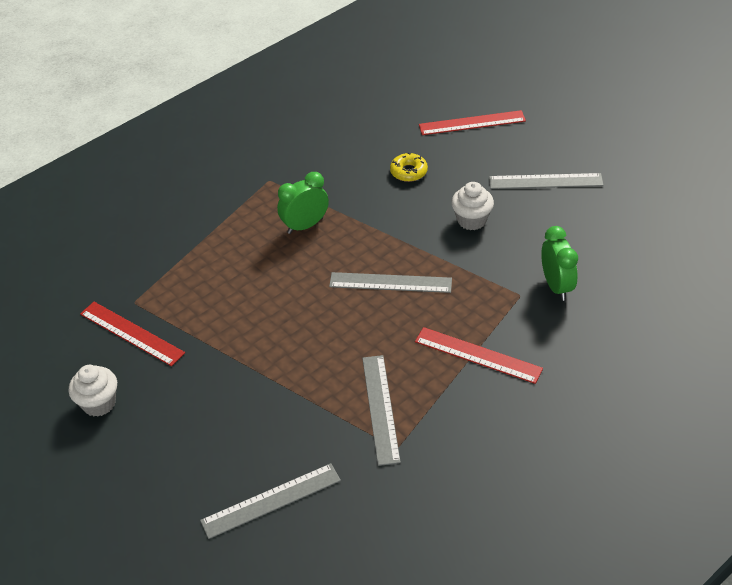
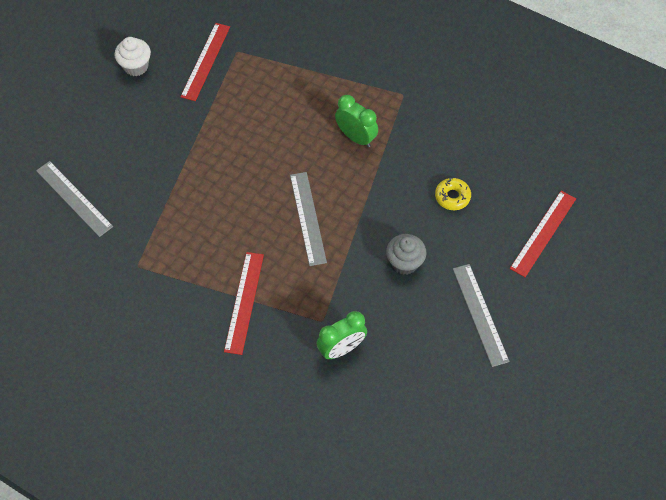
camera: 70 degrees right, 15 degrees up
grey ruler [362,355,401,466] -> none
red ruler [419,110,526,135] -> red ruler turned 60 degrees clockwise [510,191,576,277]
white cupcake [451,182,494,230] -> grey cupcake [386,234,426,275]

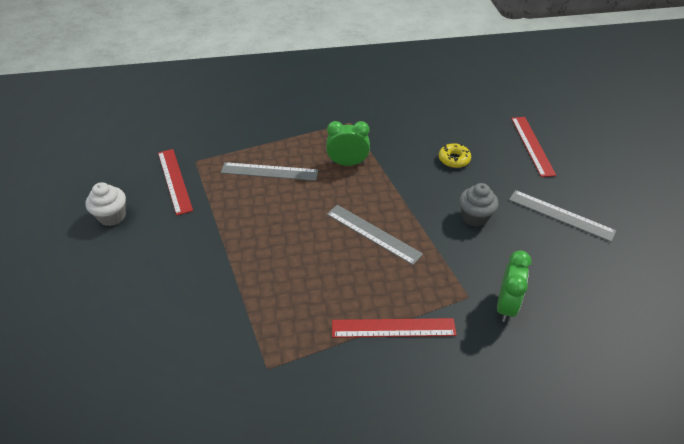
camera: 40 degrees left, 15 degrees down
grey ruler [36,161,113,237] -> grey ruler moved to [221,162,318,181]
red ruler [224,252,264,355] -> red ruler turned 60 degrees counterclockwise [332,318,457,338]

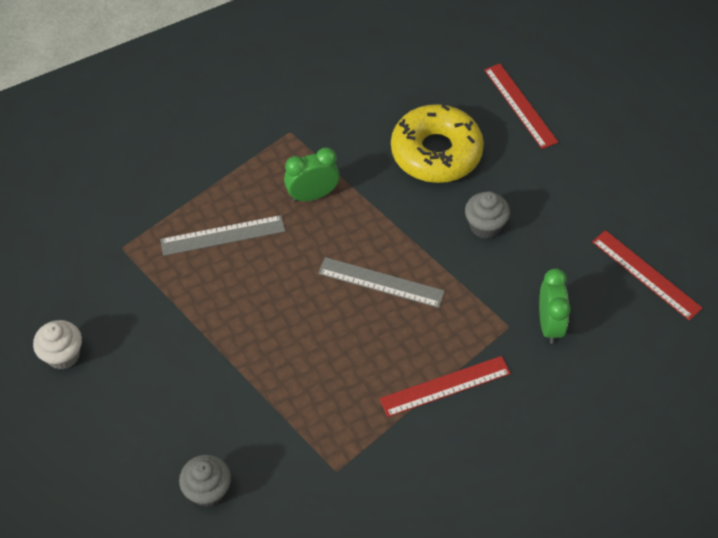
camera: 20 degrees left, 10 degrees up
red ruler [158,149,193,216] -> red ruler moved to [592,230,702,320]
yellow donut [439,143,471,168] -> yellow donut [391,104,484,183], size x2.28
grey ruler [509,190,616,242] -> none
none -> grey cupcake [179,455,231,507]

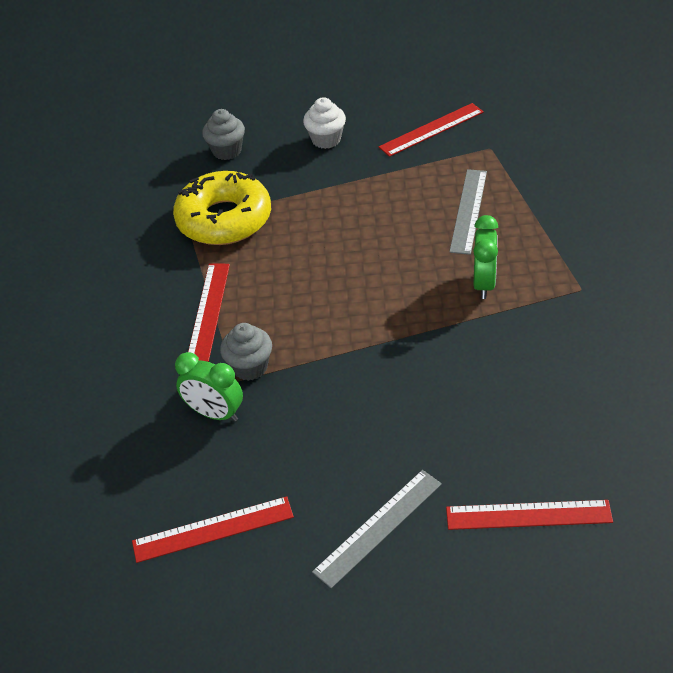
camera: 120 degrees right, 10 degrees down
white cupcake [33,320,82,369] -> white cupcake moved to [303,97,346,149]
grey ruler [318,257,445,308] -> grey ruler moved to [312,470,442,588]
yellow donut [391,104,484,183] -> yellow donut moved to [173,171,271,245]
grey cupcake [465,191,510,239] -> grey cupcake moved to [220,323,272,381]
none -> red ruler [379,103,484,157]

